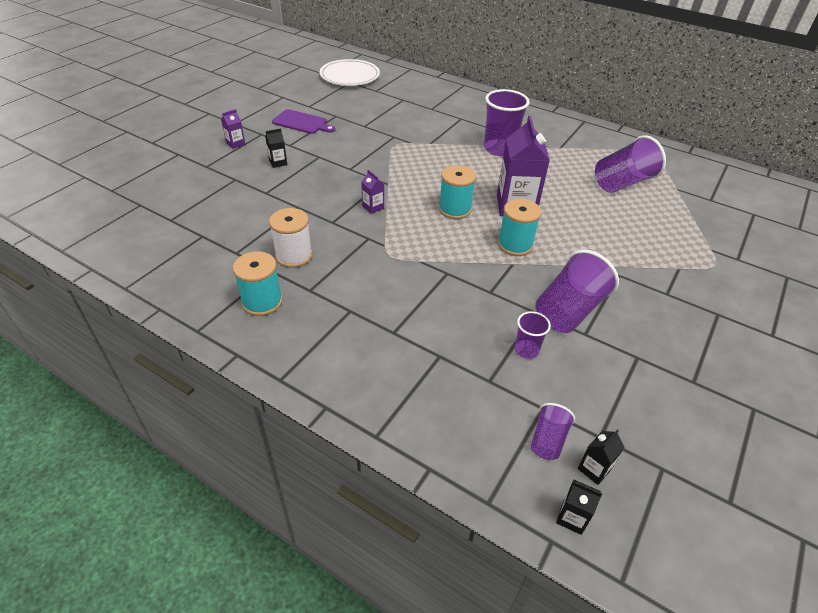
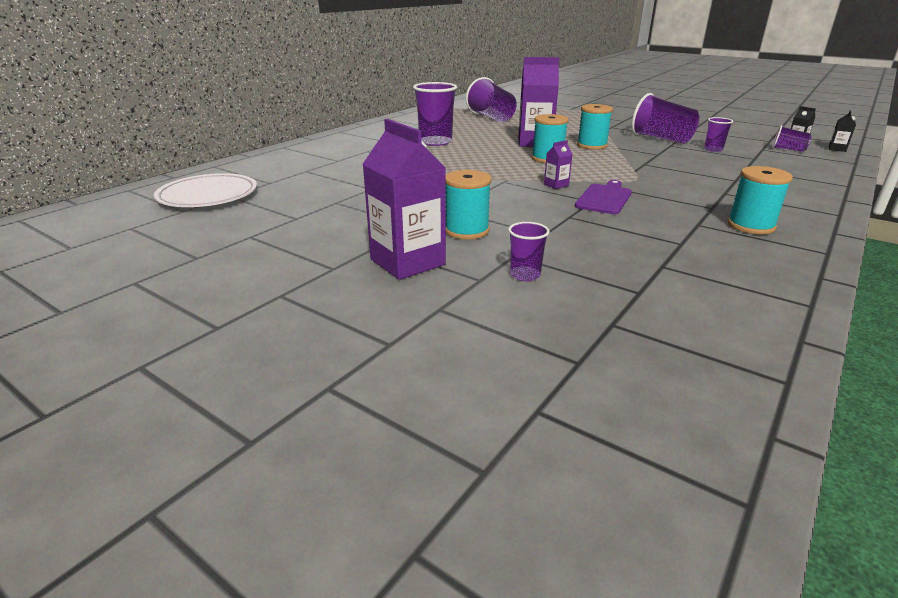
camera: 85 degrees left, 15 degrees down
purple carton [221,109,245,149] -> purple carton [363,119,446,280], size x2.27
black carton [265,128,287,168] -> turquoise spool [446,170,491,240]
white spool [269,208,313,268] -> none
purple cutting board [272,109,335,134] -> purple cutting board moved to [575,180,632,214]
none -> purple cup [508,222,549,281]

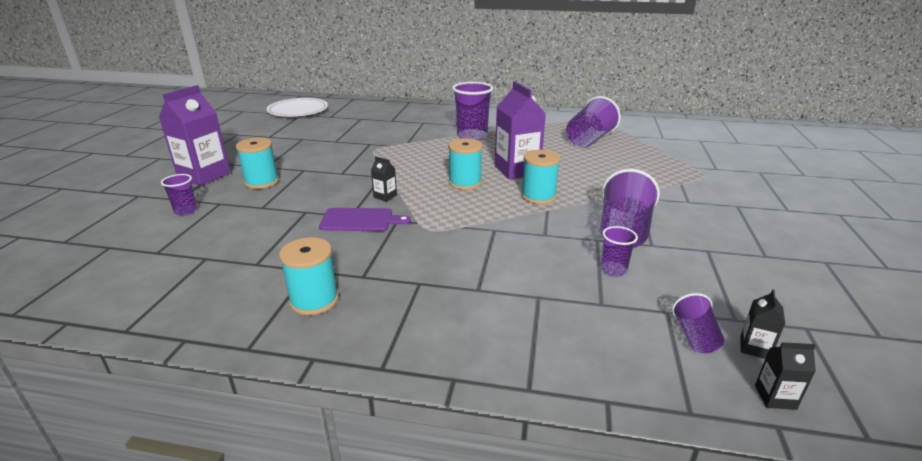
camera: 65 degrees right, 0 degrees up
purple carton [544,140,573,189] -> black carton [371,157,397,202]

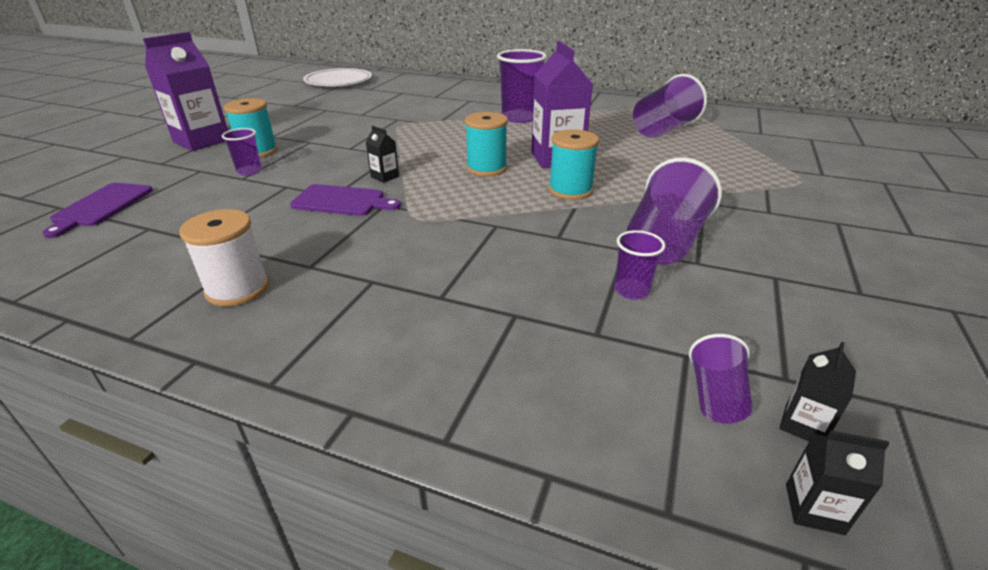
camera: 10 degrees right, 5 degrees up
purple cup [161,174,197,215] -> purple cup moved to [222,128,262,175]
turquoise spool [279,237,339,315] -> white spool [179,209,269,306]
none -> purple cutting board [42,183,153,238]

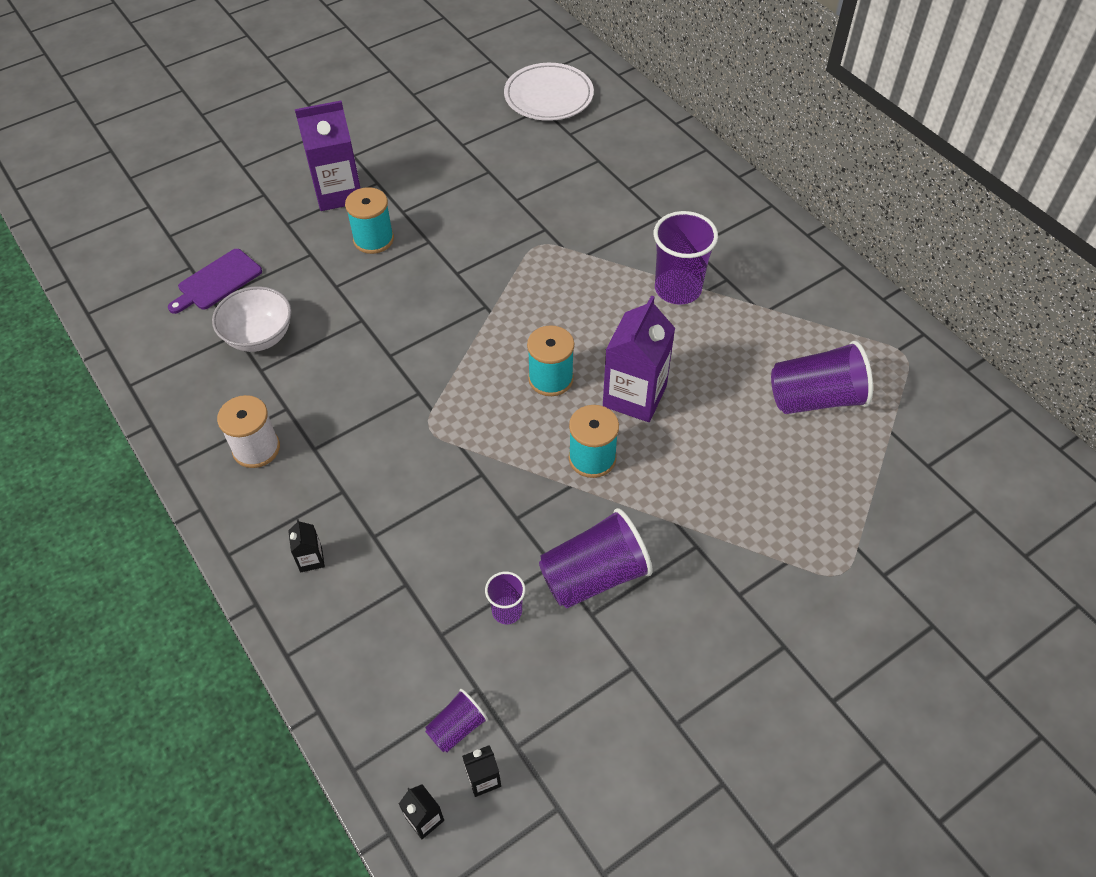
camera: 35 degrees right, 20 degrees up
purple cup [222,128,262,175] -> none
purple cutting board [290,184,401,216] -> none
black carton [366,126,399,183] -> black carton moved to [288,519,325,572]
none -> white bowl [212,286,291,352]

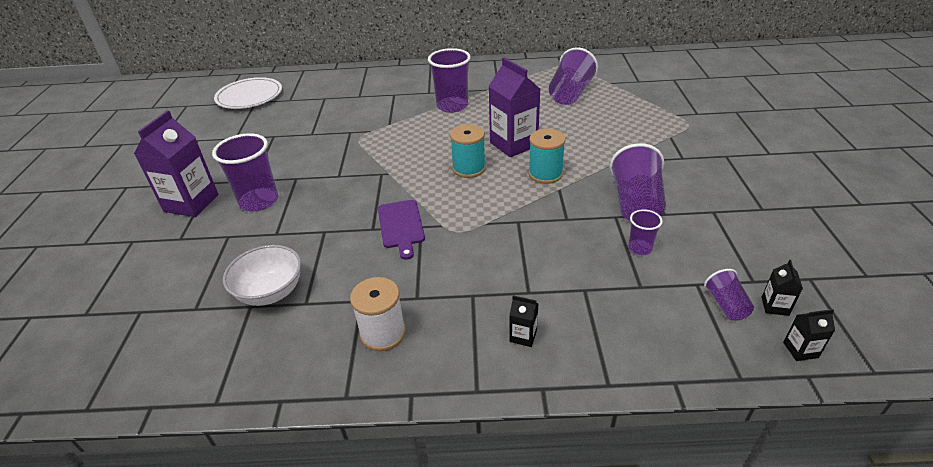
camera: 55 degrees left, 15 degrees down
purple cutting board [168,249,262,314] -> purple cutting board moved to [378,200,425,260]
turquoise spool [345,187,394,254] -> purple cup [212,133,278,211]

